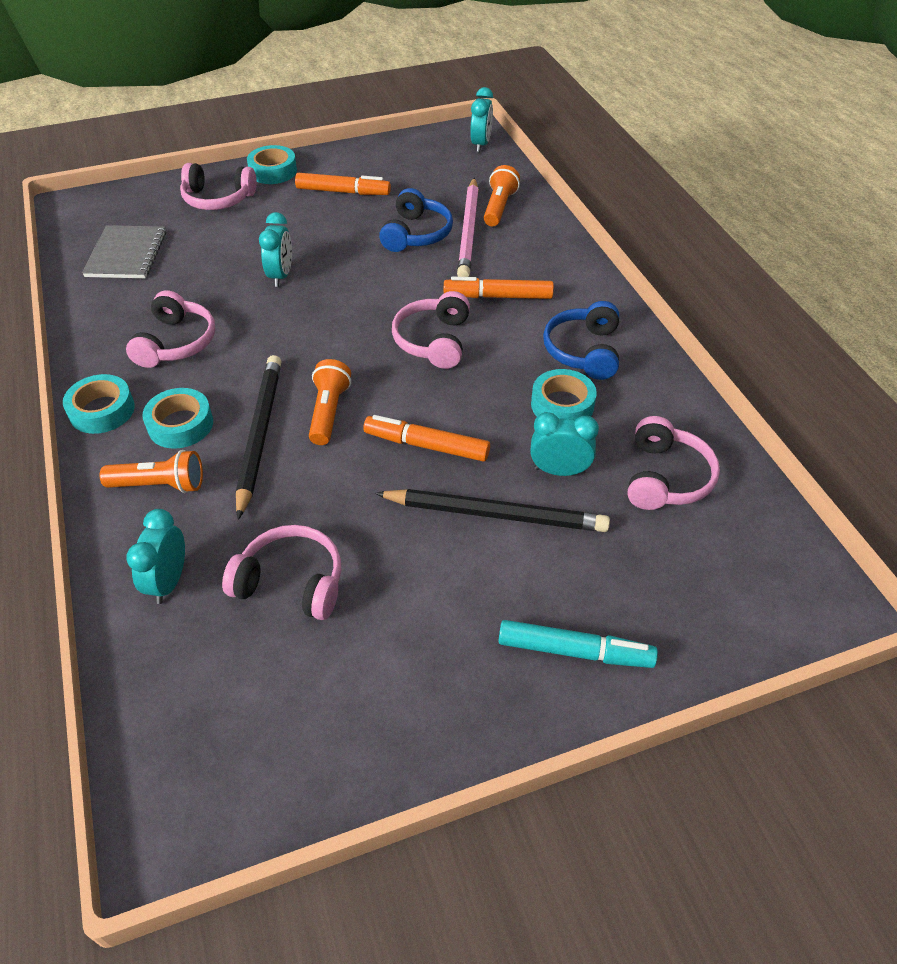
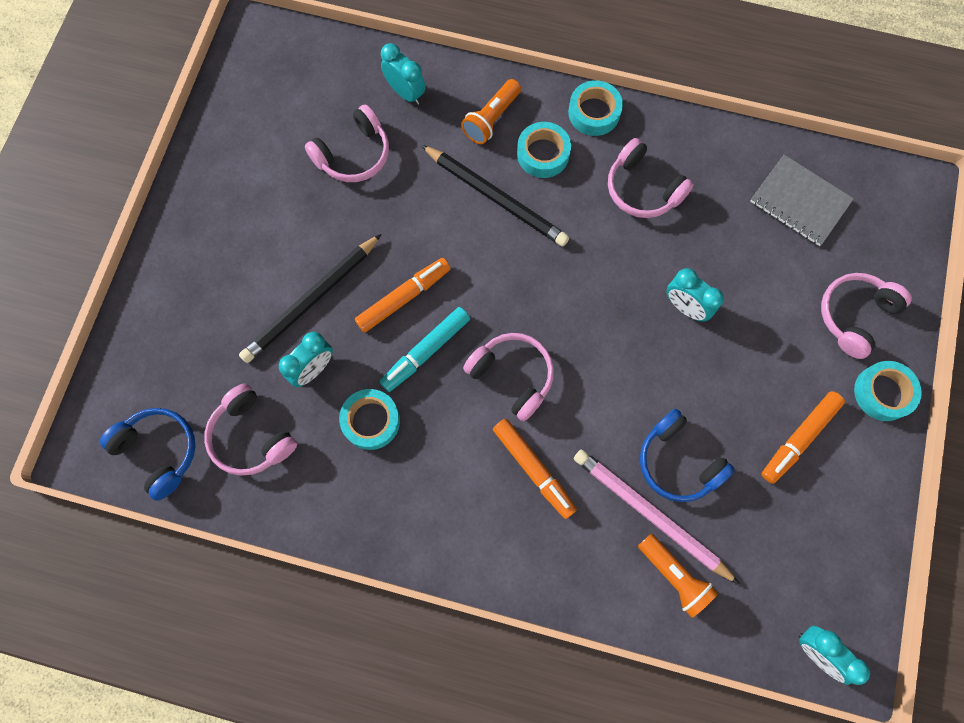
camera: 125 degrees right, 25 degrees up
orange flashlight [309,359,351,445] -> none
orange marker [444,277,554,299] -> orange marker turned 105 degrees clockwise [493,419,577,519]
turquoise marker [498,620,658,668] -> turquoise marker moved to [380,307,470,392]
blue headphones [543,301,619,380] -> blue headphones moved to [100,408,195,501]

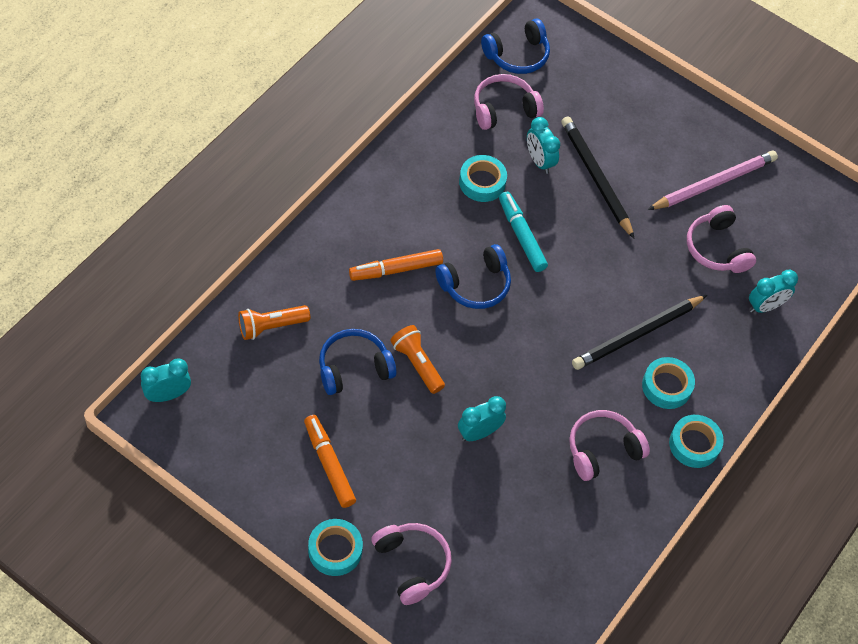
camera: 105 degrees right, 15 degrees down
orange marker [355,258,451,333] -> none
orange flashlight [461,79,521,144] -> orange flashlight moved to [390,325,445,394]
pink headphones [463,333,554,421] -> blue headphones [435,244,511,309]
pink pencil [574,449,740,584] -> pink pencil moved to [648,151,778,210]
grey notebook [750,155,854,246] -> none

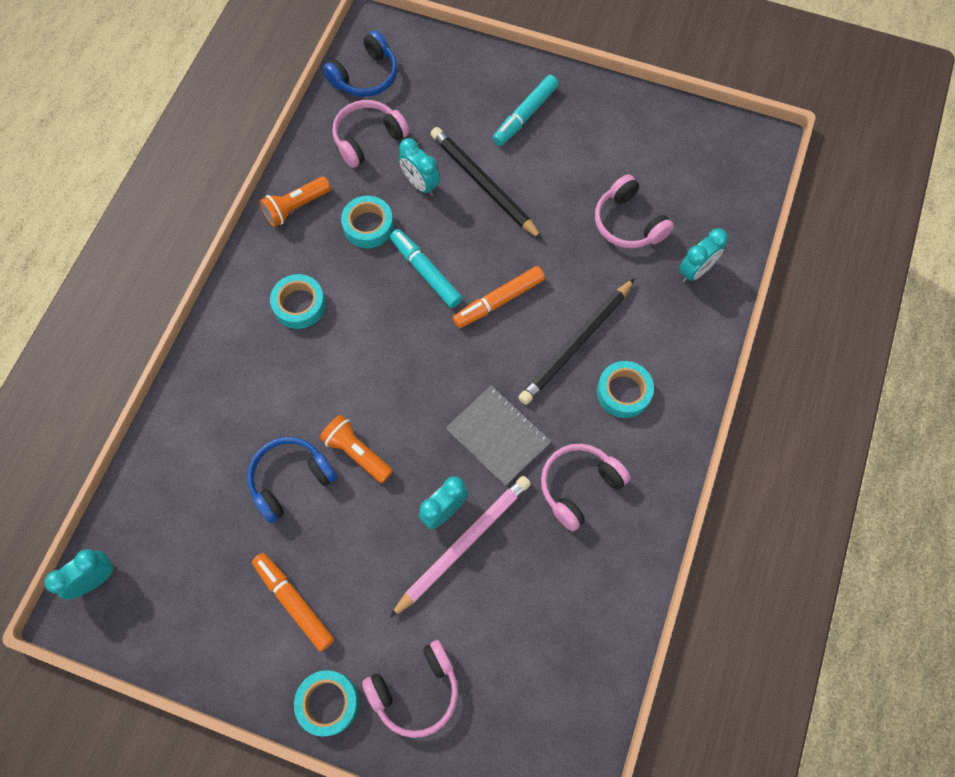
camera: 10 degrees left, 10 degrees up
orange flashlight [238,305,310,340] -> orange flashlight moved to [259,177,331,227]
orange marker [349,249,443,281] -> orange marker moved to [453,266,545,328]
pink headphones [371,523,452,605] -> pink headphones turned 105 degrees clockwise [362,640,458,738]
blue headphones [435,244,511,309] -> none
pink pencil [648,151,778,210] -> pink pencil moved to [390,476,531,618]
turquoise tape [669,415,724,468] -> turquoise tape moved to [270,274,326,329]
none -> grey notebook [446,385,551,486]
none -> turquoise marker [492,75,559,146]

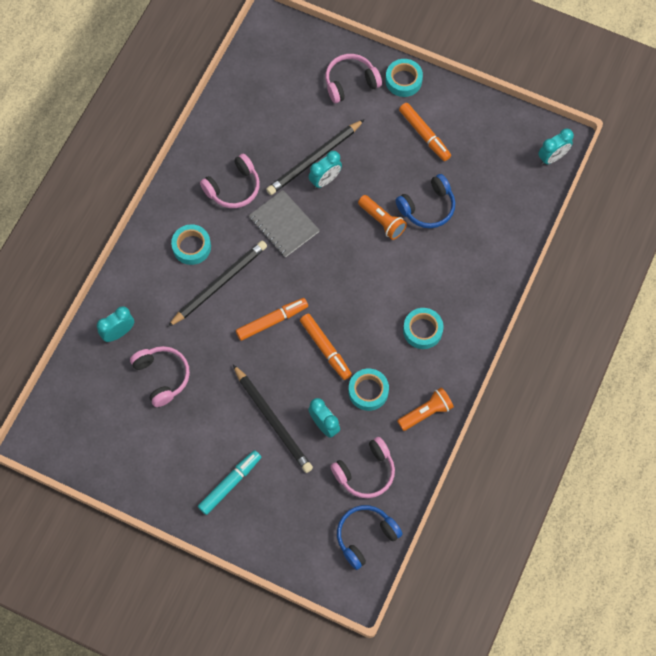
camera: 175 degrees left, 0 degrees up
turquoise marker [390,229,462,308] -> orange marker [300,314,352,380]
pink pencil [390,476,531,618] -> black pencil [266,119,365,195]

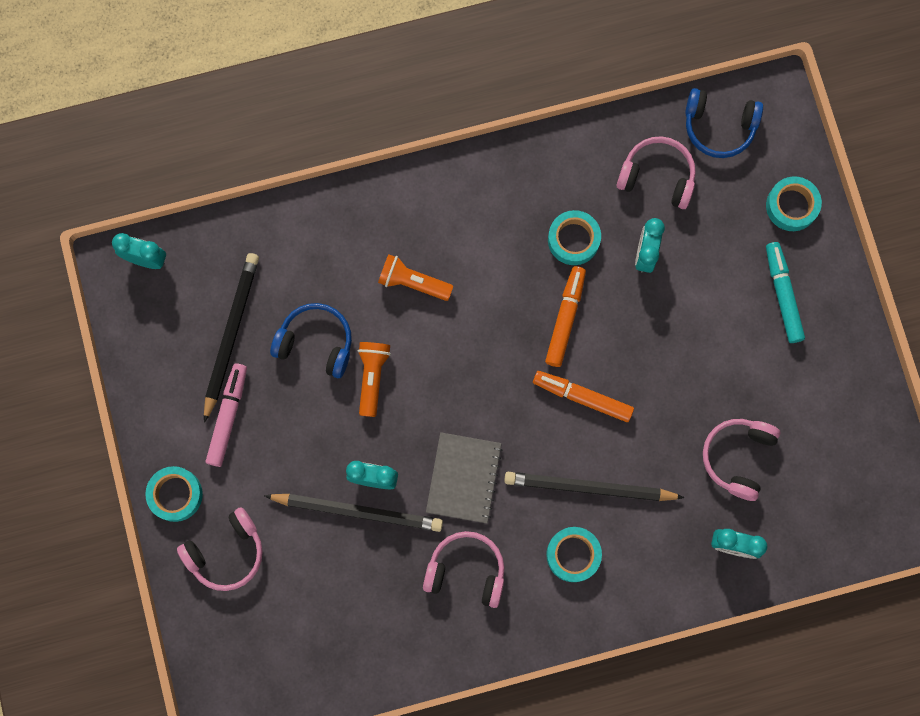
camera: 130 degrees left, 10 degrees up
turquoise marker [198,450,261,515] -> turquoise marker turned 75 degrees clockwise [766,242,805,343]
black pencil [233,365,313,473] -> black pencil moved to [204,253,259,423]
pink headphones [325,54,382,103] -> pink headphones turned 60 degrees counterclockwise [177,507,263,591]
orange flashlight [397,387,454,431] -> orange flashlight moved to [378,254,453,301]
orange marker [399,103,451,161] -> pink marker [206,363,247,467]
turquoise tape [403,308,444,349] -> turquoise tape moved to [766,176,822,231]

